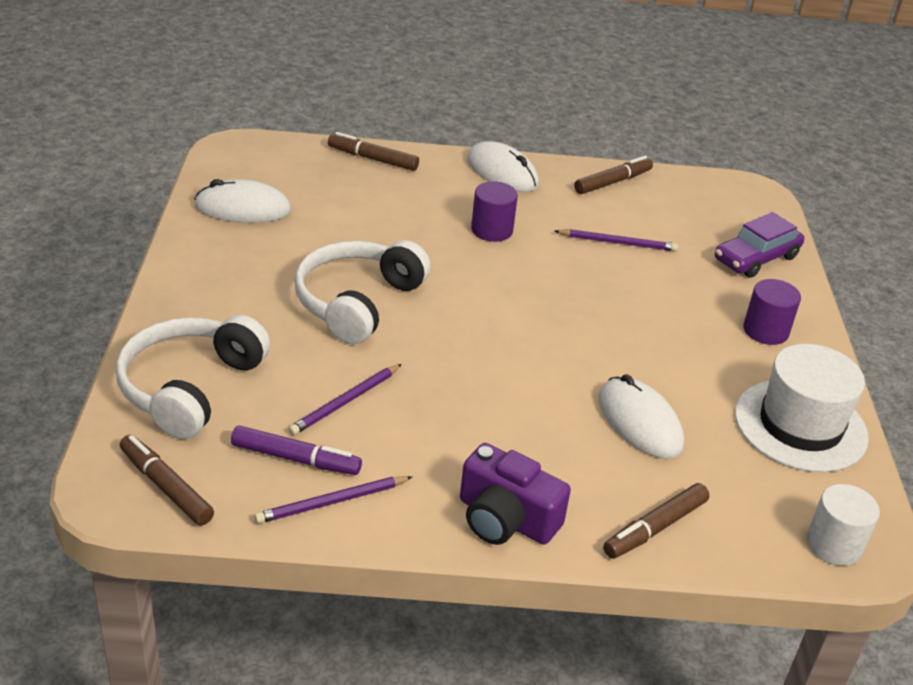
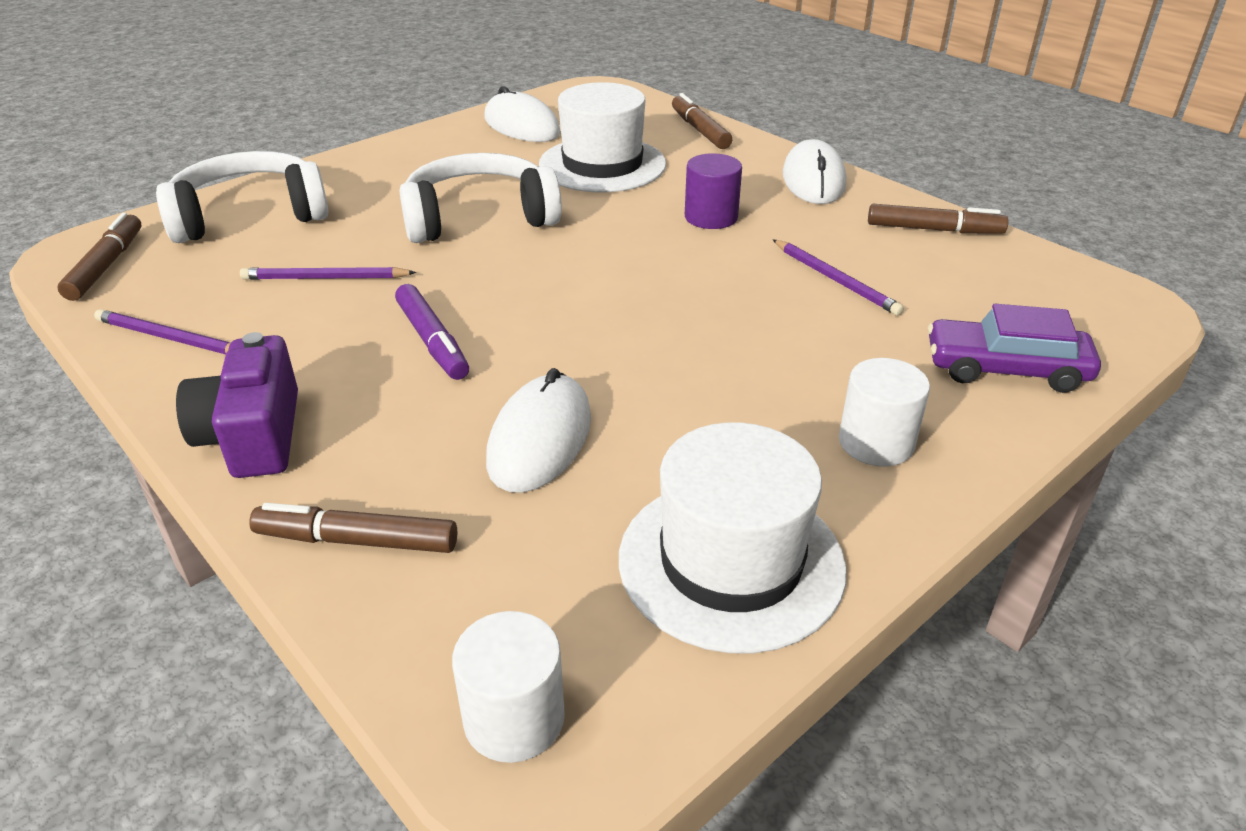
camera: 50 degrees right, 0 degrees up
purple marker [231,425,362,475] -> purple marker moved to [395,284,469,380]
purple cylinder [743,279,801,345] -> white cylinder [839,358,930,467]
none -> white hat [539,82,666,192]

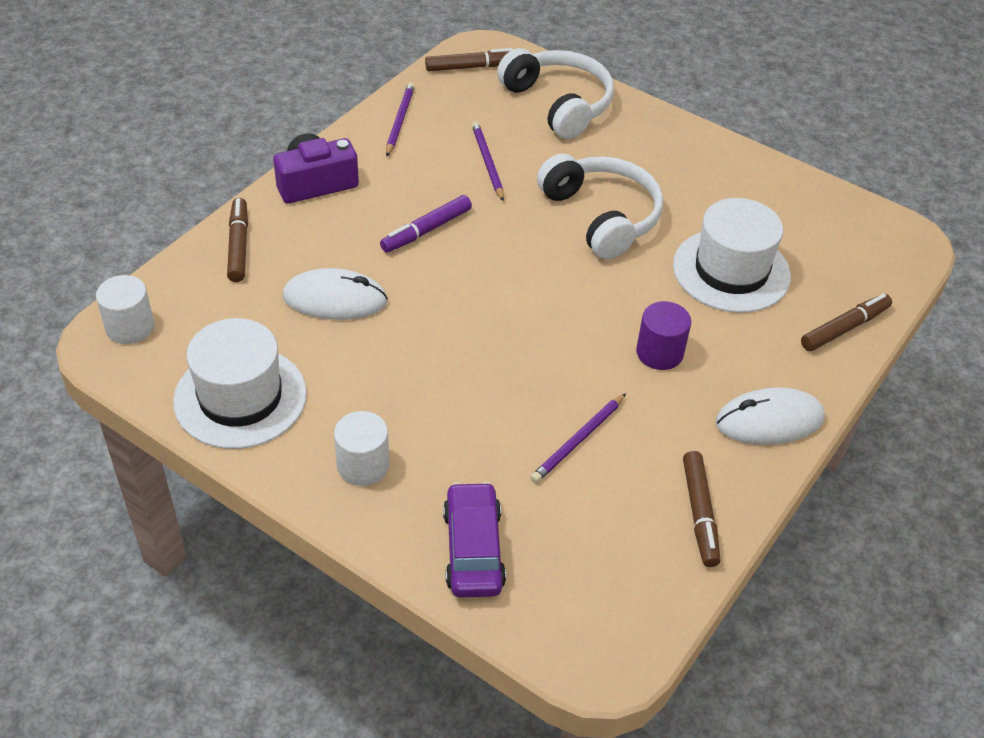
camera: 75 degrees right, 10 degrees up
white mouse [484,86,561,142] -> none

